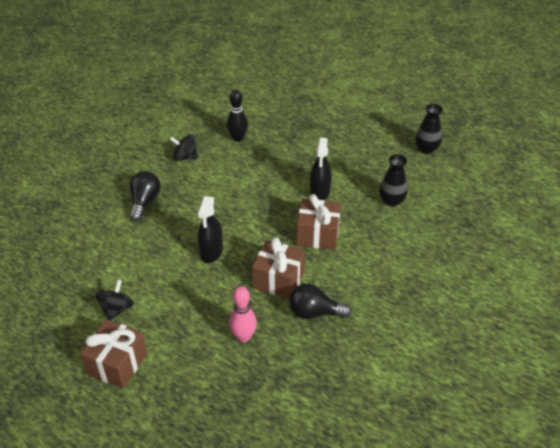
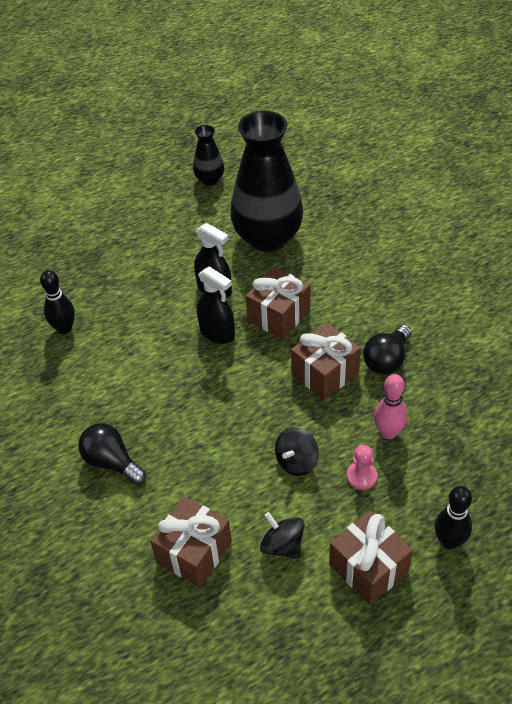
camera: 60 degrees left, 5 degrees up
black spinning top [170,135,198,161] -> black spinning top moved to [275,427,319,476]
black spray bottle [197,196,223,263] -> black spray bottle moved to [197,266,235,344]
black vase [379,154,407,207] -> black vase [230,111,303,252], size x2.15
none -> brown gift [150,497,232,587]
none -> pink pawn [347,445,377,490]
none -> black bowling pin [435,486,472,550]

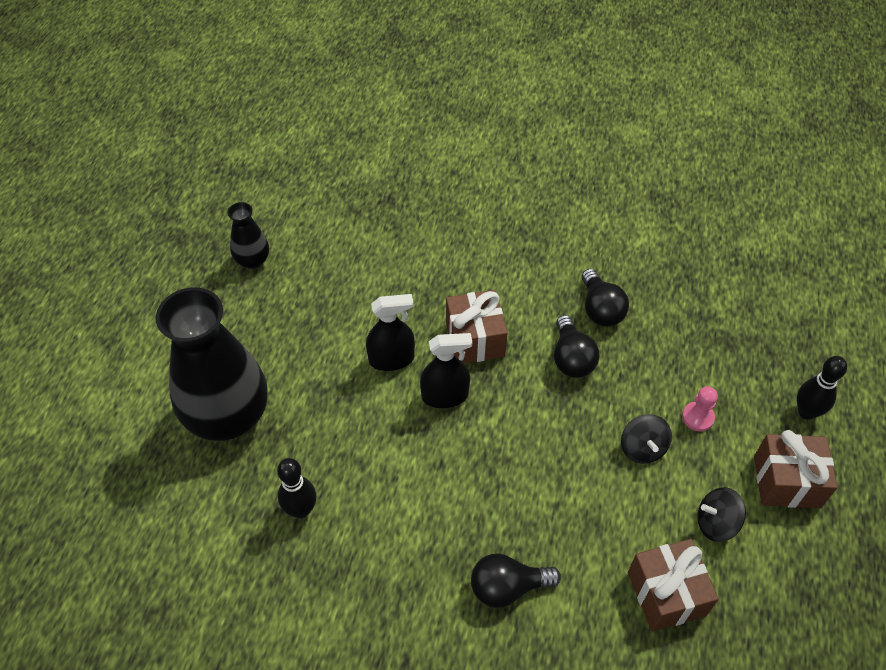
camera: 50 degrees left, 5 degrees up
black vase [230,111,303,252] -> black vase moved to [156,287,268,441]
brown gift [291,323,361,400] -> black light bulb [554,315,599,378]
pink bowling pin [374,374,408,439] -> none

